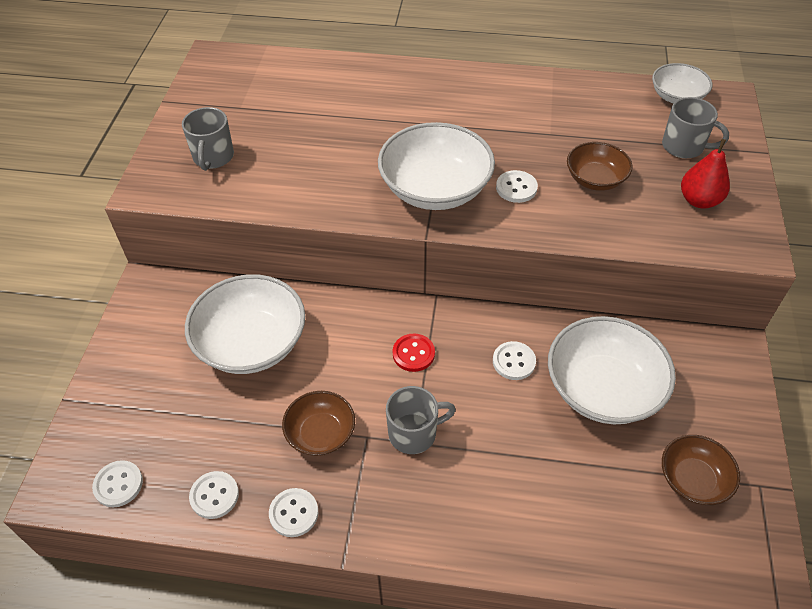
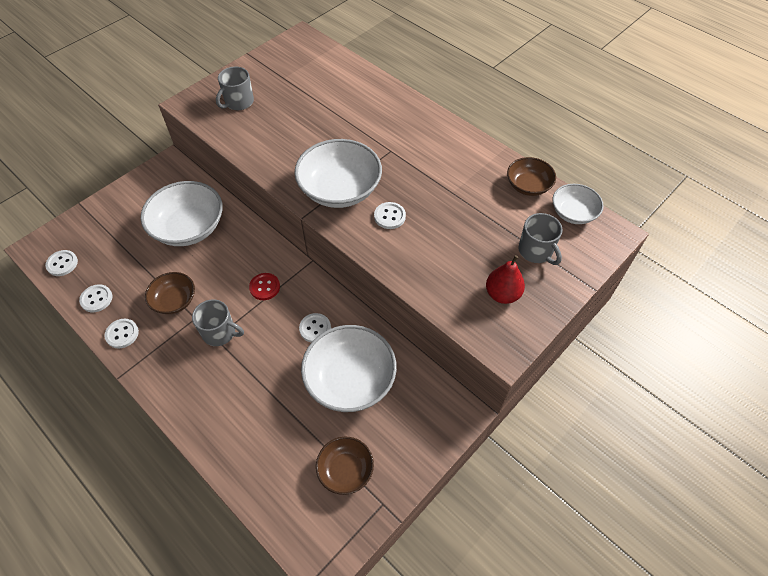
camera: 35 degrees right, 5 degrees up
brown bowl [567,142,633,191] -> brown bowl moved to [507,157,556,196]

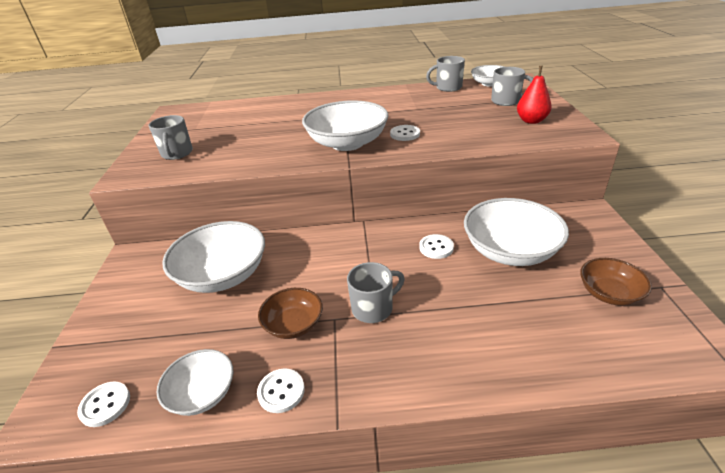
camera: 45 degrees left, 20 degrees down
white button [79,284,112,312] -> white bowl [157,349,233,416]
red button [249,273,280,300] -> none
brown bowl [507,157,556,196] -> grey mug [426,56,465,92]

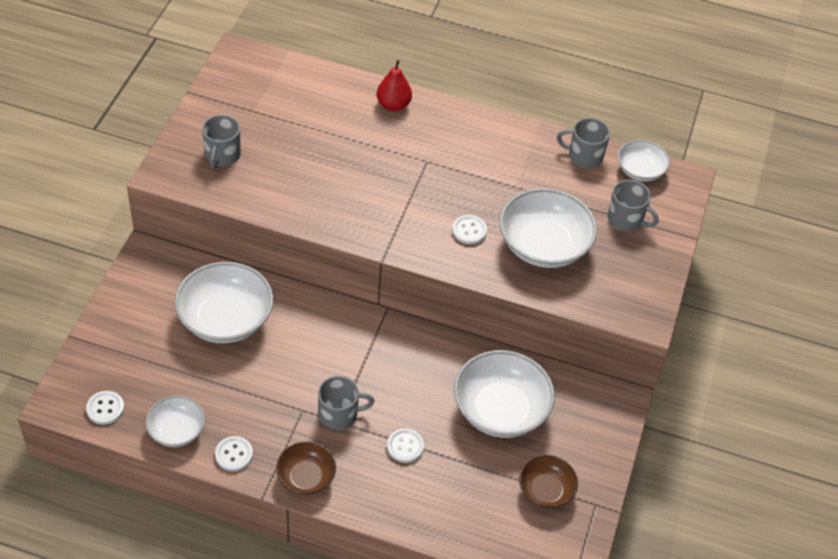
camera: 15 degrees right, 15 degrees up
brown bowl [258,288,323,339] -> brown bowl moved to [276,442,336,495]
white bowl [302,100,389,151] -> white bowl moved to [499,188,597,268]
white button [419,234,454,259] -> white button moved to [387,428,424,463]
red pear [517,66,552,124] -> red pear moved to [377,60,412,111]

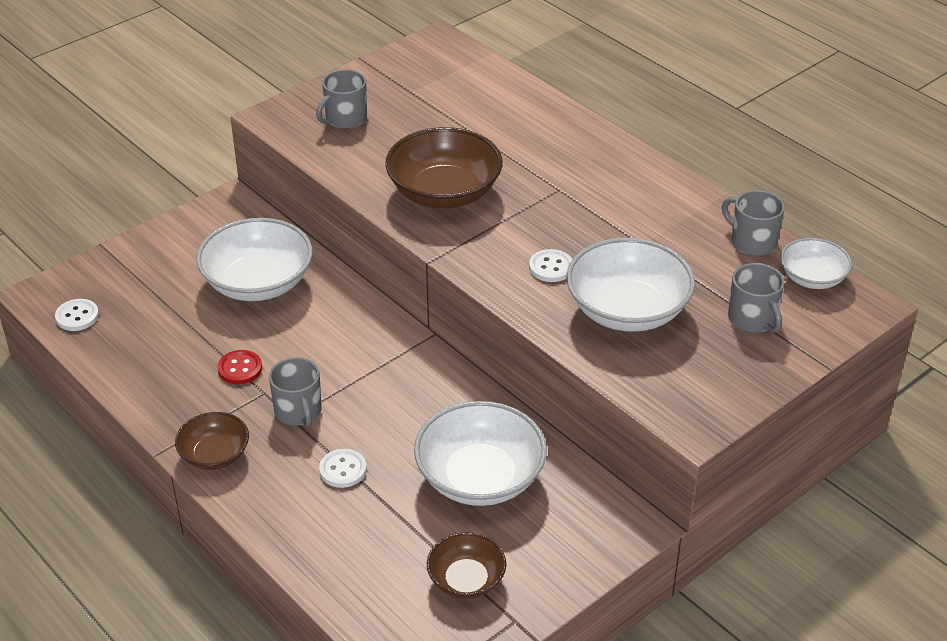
camera: 35 degrees right, 10 degrees down
white bowl [145,396,205,447] -> none
white button [215,436,253,471] -> none
grey mug [318,376,374,430] -> grey mug turned 45 degrees clockwise [269,357,322,428]
red pear [377,60,412,111] -> none
none -> red button [218,350,262,384]
none -> brown bowl [385,127,503,208]

